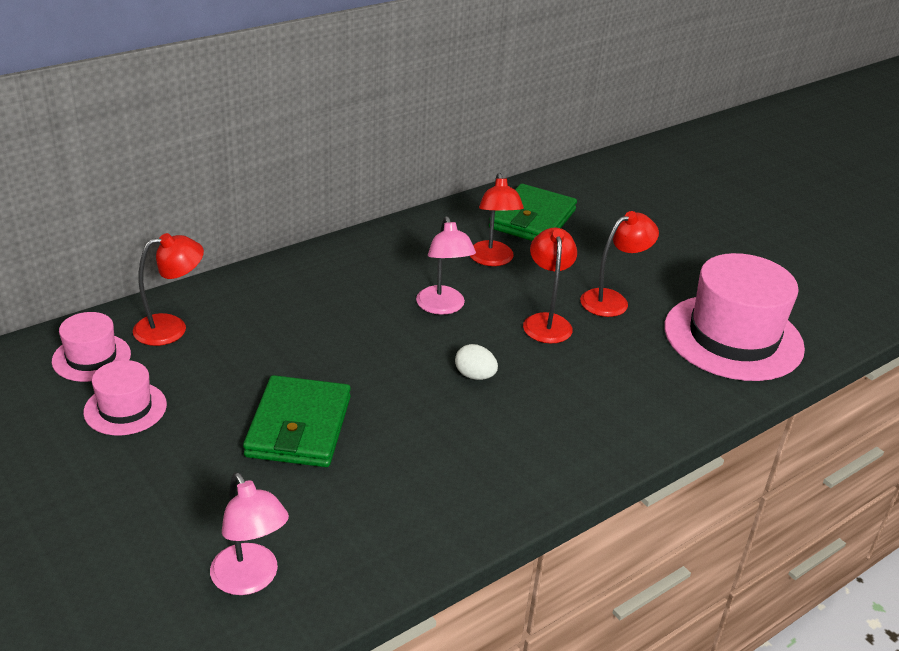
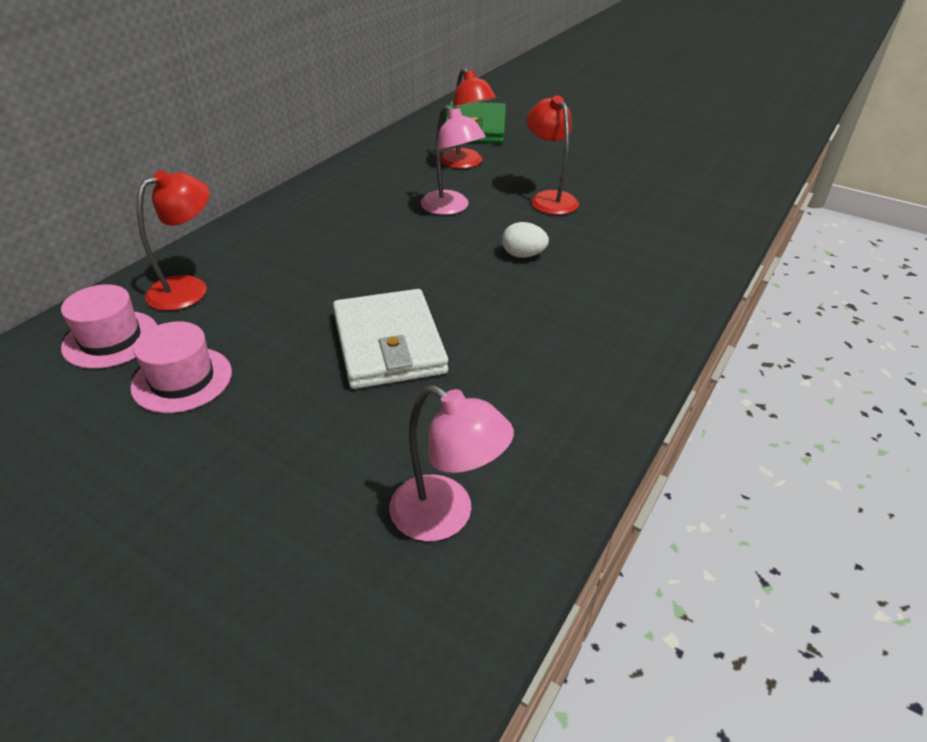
camera: 20 degrees left, 5 degrees up
green wallet [243,375,351,467] -> white wallet [333,289,448,389]
red lamp [580,211,659,317] -> none
pink hat [664,253,805,381] -> none

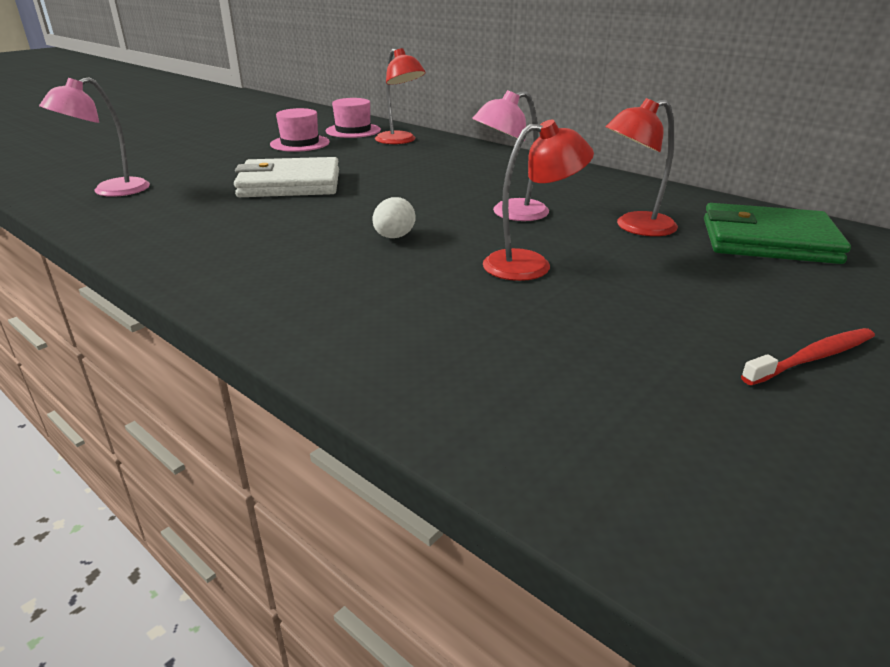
camera: 100 degrees right, 10 degrees down
none -> red toothbrush [741,328,875,385]

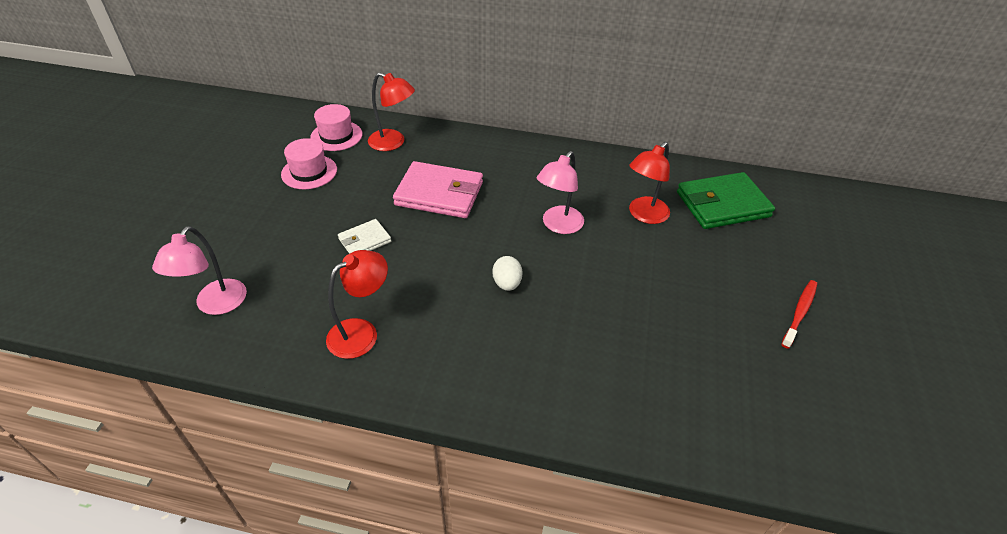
camera: 30 degrees left, 15 degrees up
white wallet [234,157,339,197] -> white wallet [338,219,391,254], size x0.52
red lamp [483,120,594,281] -> red lamp moved to [326,250,388,359]
none -> pink wallet [393,161,483,218]

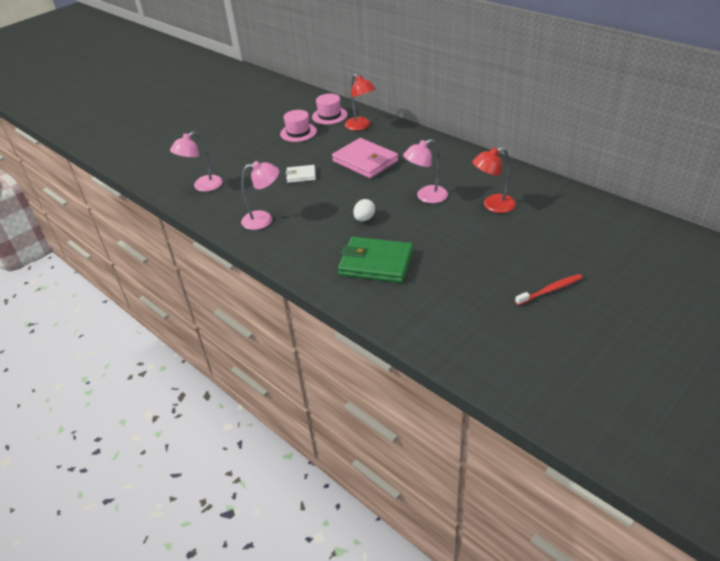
camera: 35 degrees right, 5 degrees down
red lamp [326,250,388,359] -> pink lamp [241,161,279,230]
green wallet [677,172,775,229] -> green wallet moved to [338,237,413,283]

